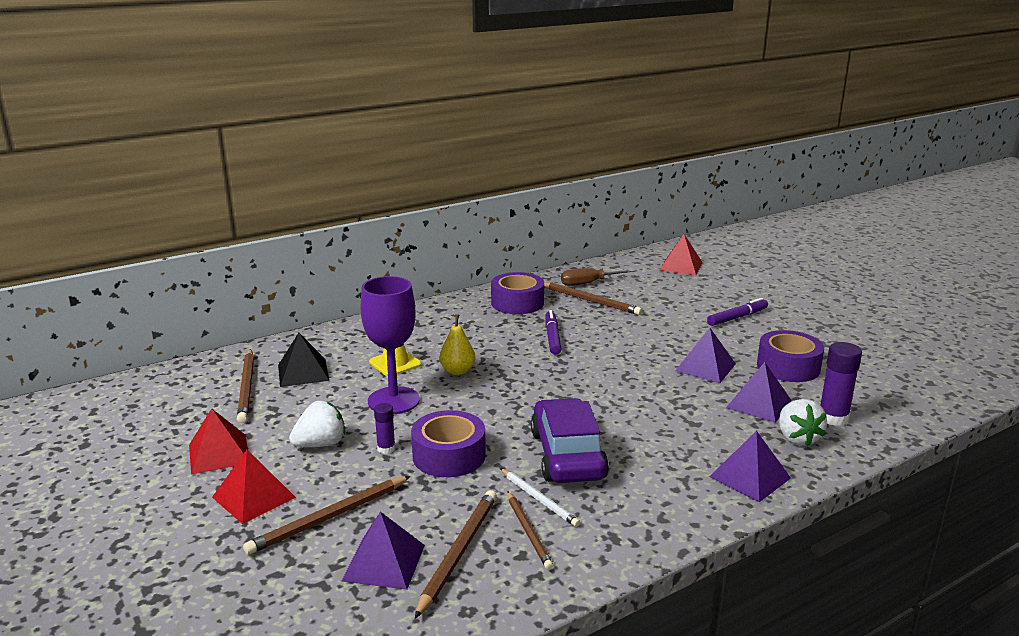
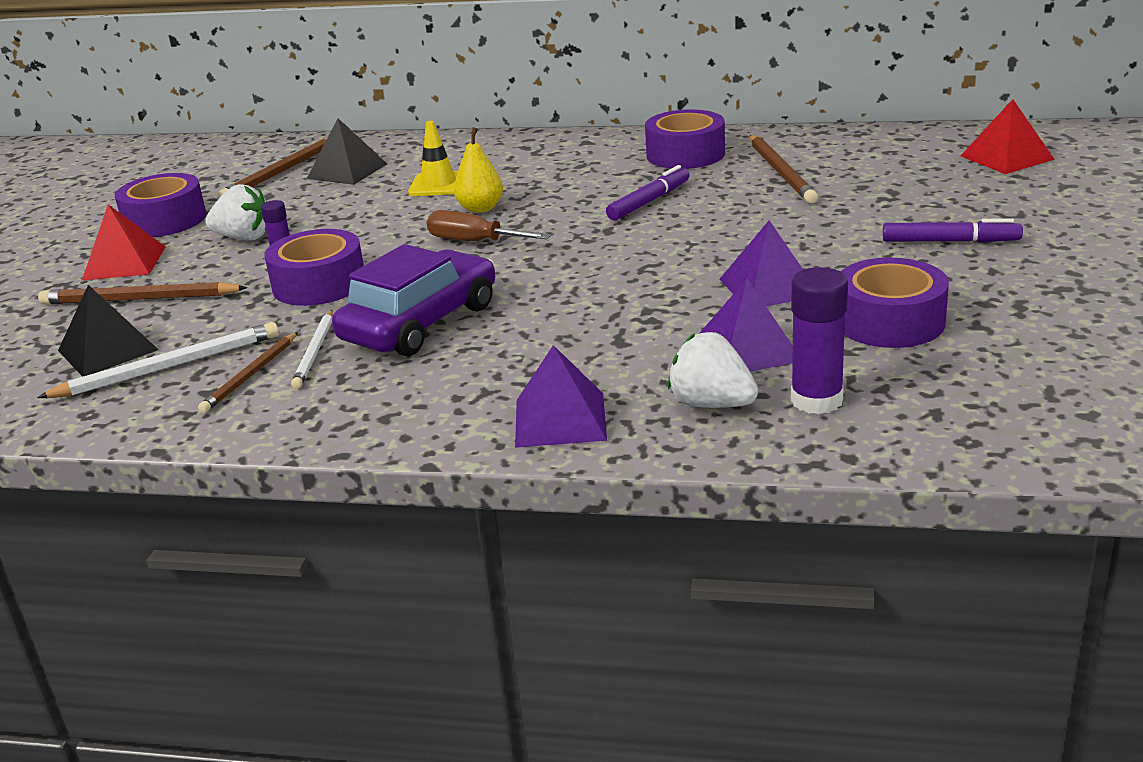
camera: 45 degrees right, 5 degrees up
red pyramid [189,409,248,475] -> purple tape [115,173,207,237]
purple pyramid [342,512,425,590] -> black pyramid [58,285,159,377]
purple goblet [360,276,420,414] -> none
brown pencil [415,490,497,618] -> white pencil [37,322,279,398]
brown screwdriver [561,268,634,286] -> brown screwdriver moved to [427,210,551,241]
white strawberry [779,399,827,447] -> white strawberry turned 90 degrees clockwise [668,332,758,408]

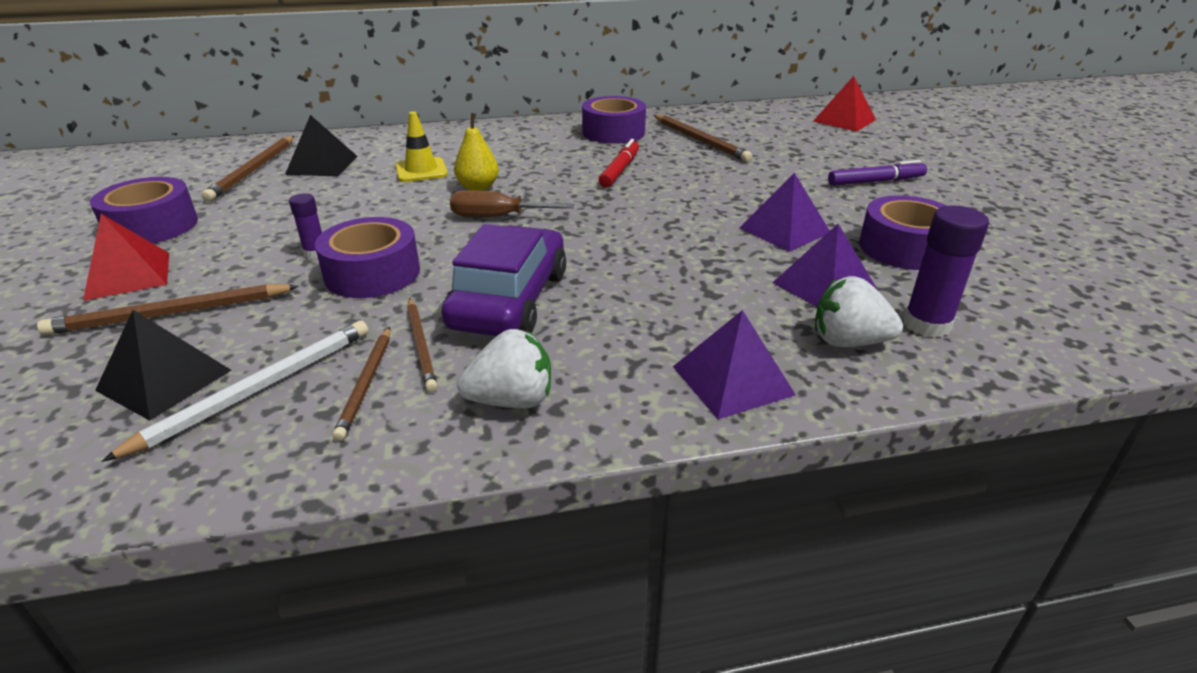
camera: 25 degrees left, 5 degrees up
white strawberry [205,184,267,240] -> white strawberry moved to [457,329,551,408]
white pencil [291,310,333,389] -> brown pencil [407,298,437,392]
purple marker [606,165,690,220] -> red marker [599,139,639,188]

